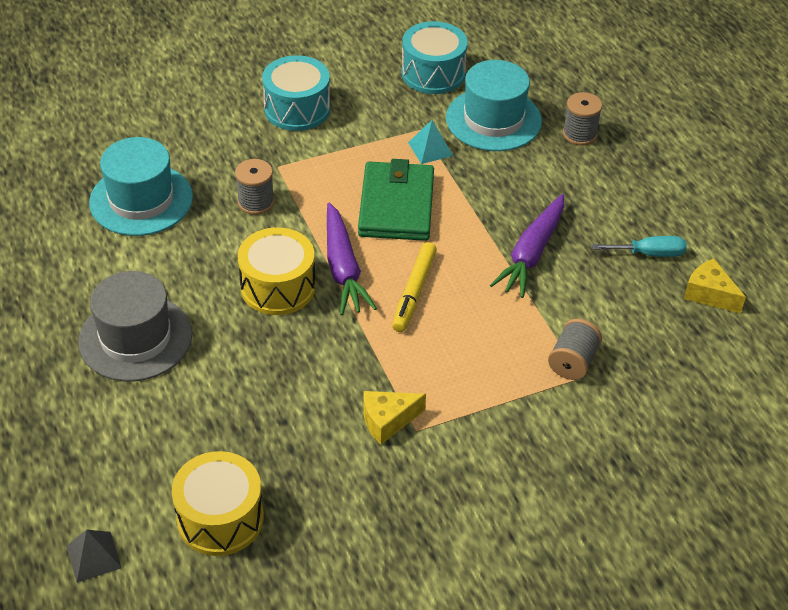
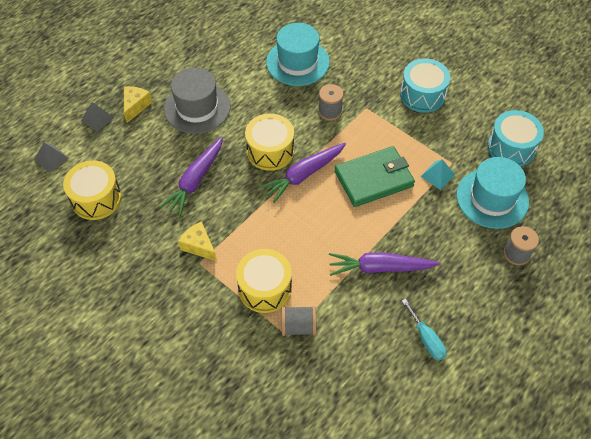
camera: 65 degrees right, 10 degrees up
yellow marker [392,242,437,332] -> none
yellow cheese [684,258,746,313] -> yellow cheese moved to [124,86,152,123]
none -> grey pyramid [81,102,115,132]
none -> purple carrot [160,137,223,217]
none -> yellow drum [236,249,292,313]

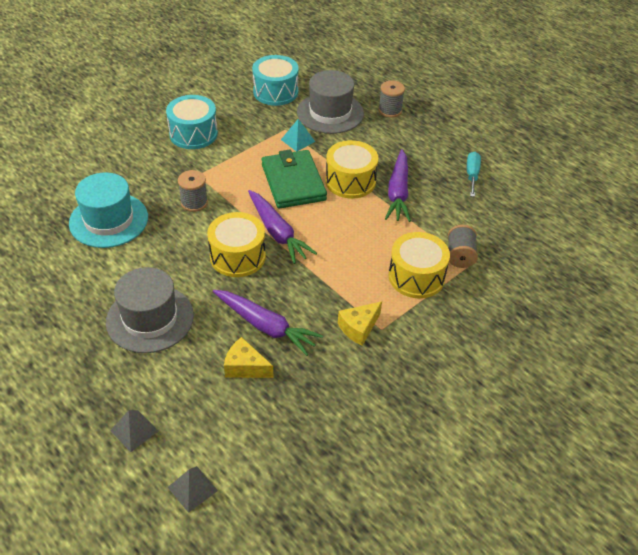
camera: 85 degrees left, 10 degrees down
yellow drum [63,160,122,220] -> yellow drum moved to [326,140,378,199]
yellow cheese [124,86,152,123] -> yellow cheese moved to [224,337,273,378]
turquoise screwdriver [402,299,447,360] -> turquoise screwdriver turned 60 degrees counterclockwise [467,152,481,197]
turquoise hat [456,157,529,229] -> grey hat [297,70,364,134]

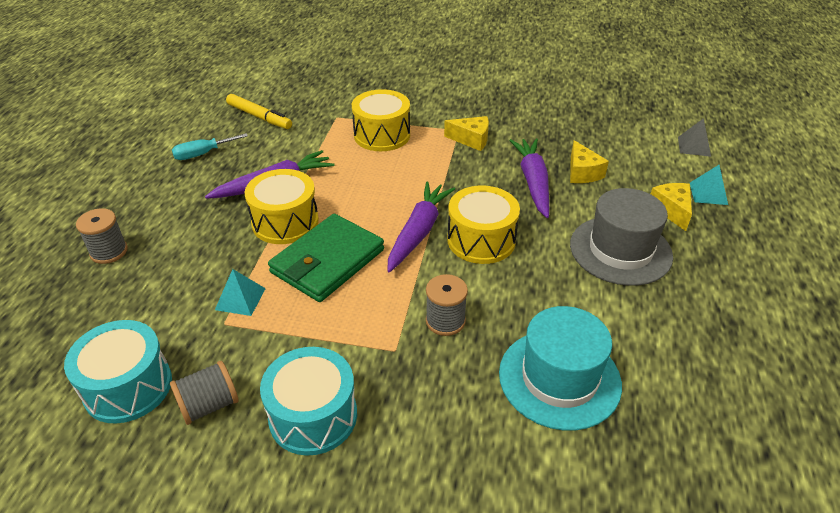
camera: 125 degrees left, 5 degrees down
grey pyramid [110,410,158,452] -> turquoise pyramid [690,165,728,205]
grey hat [297,70,364,134] -> none
grey spool [448,224,478,268] -> grey spool moved to [170,361,239,425]
none -> yellow marker [226,94,292,129]
none -> yellow cheese [651,183,692,231]

